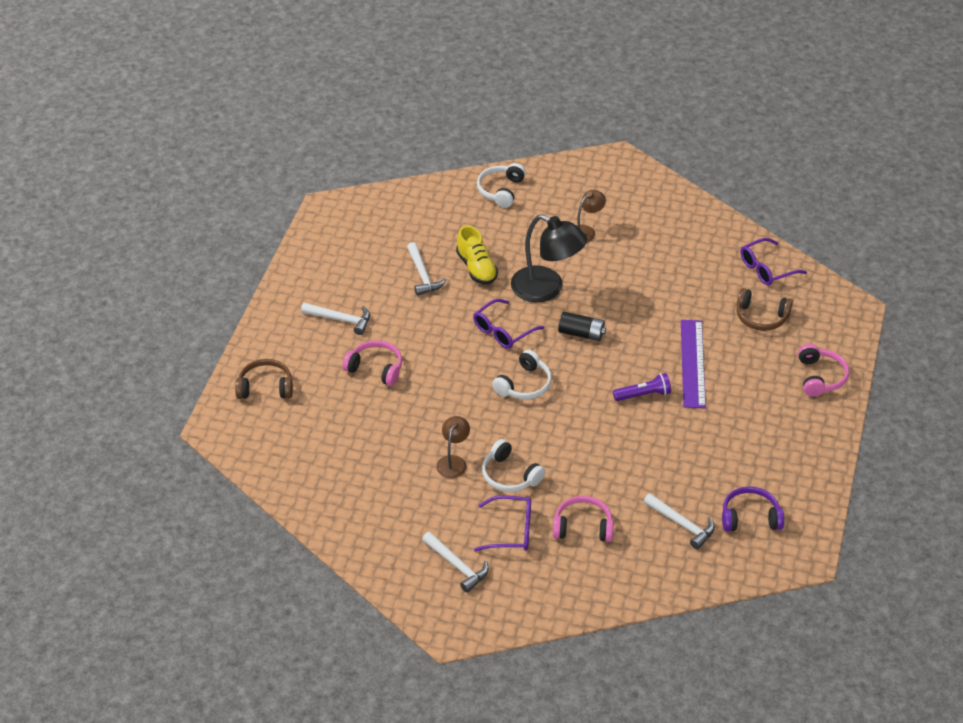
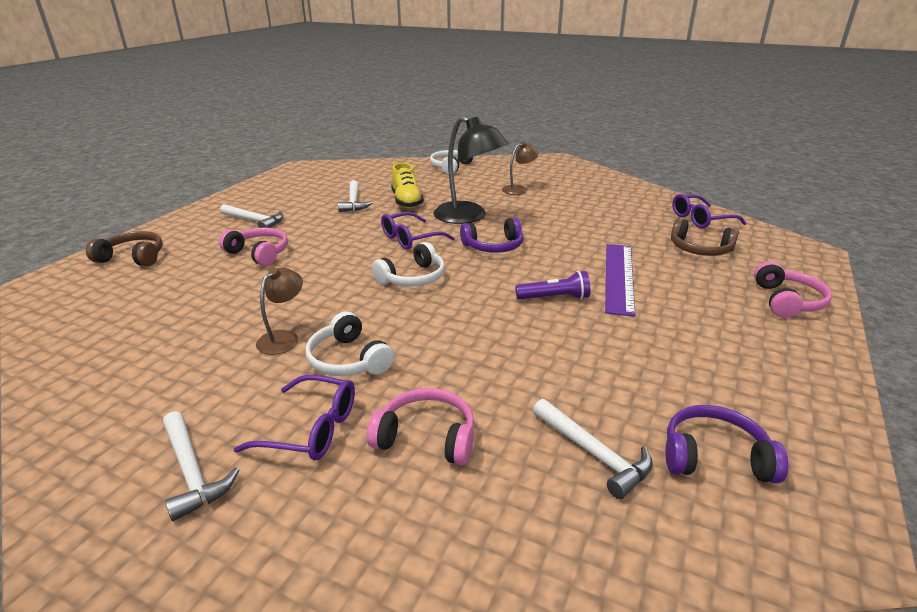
camera: 10 degrees right, 15 degrees down
black battery [558,312,606,341] -> purple headphones [460,218,523,253]

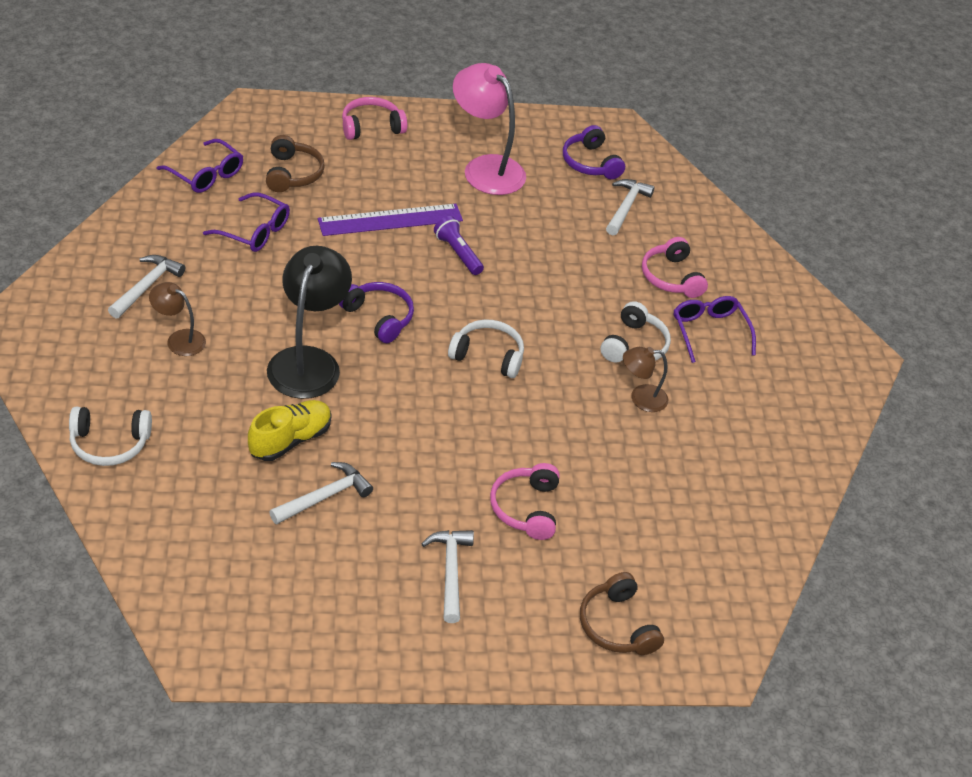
camera: 125 degrees left, 15 degrees up
white hammer [163,411,239,521] -> white hammer moved to [108,255,185,318]
purple glasses [381,212,455,250] -> purple glasses moved to [203,193,290,252]
none -> pink lamp [453,63,526,195]

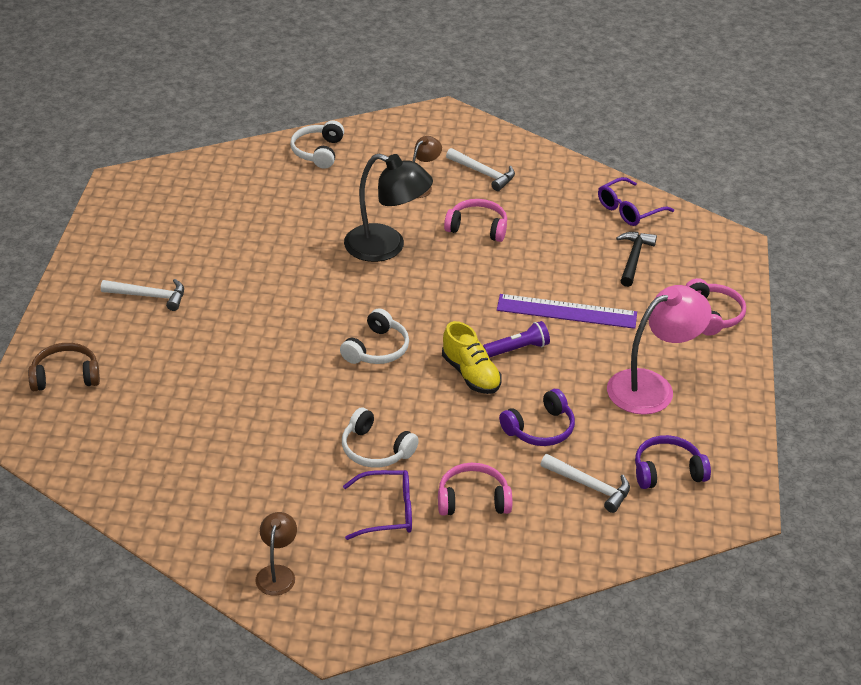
camera: 105 degrees right, 5 degrees down
purple glasses [203,193,290,252] -> none
yellow shoe [248,400,332,461] -> yellow shoe moved to [442,321,502,394]
brown headphones [266,135,325,192] -> black hammer [616,232,657,287]
white hammer [269,462,373,524] -> none
purple ruler [318,204,463,236] -> purple ruler turned 75 degrees counterclockwise [497,294,637,329]
purple headphones [339,282,414,343] -> purple headphones moved to [499,389,575,446]
pink headphones [490,463,560,540] -> pink headphones moved to [444,199,507,242]
brown lamp [623,347,668,412] -> brown lamp moved to [255,512,297,596]

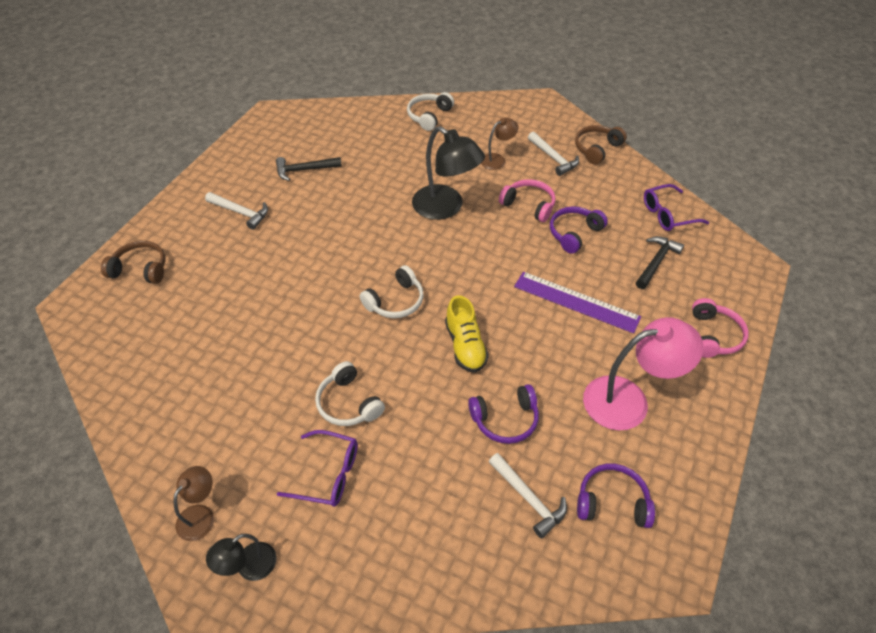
camera: 20 degrees right, 10 degrees up
pink headphones [438,463,512,516] -> none
purple flashlight [483,321,550,358] -> none
none -> black lamp [206,534,276,581]
none -> black hammer [276,157,342,181]
none -> purple headphones [550,206,608,254]
none -> brown headphones [575,125,627,165]

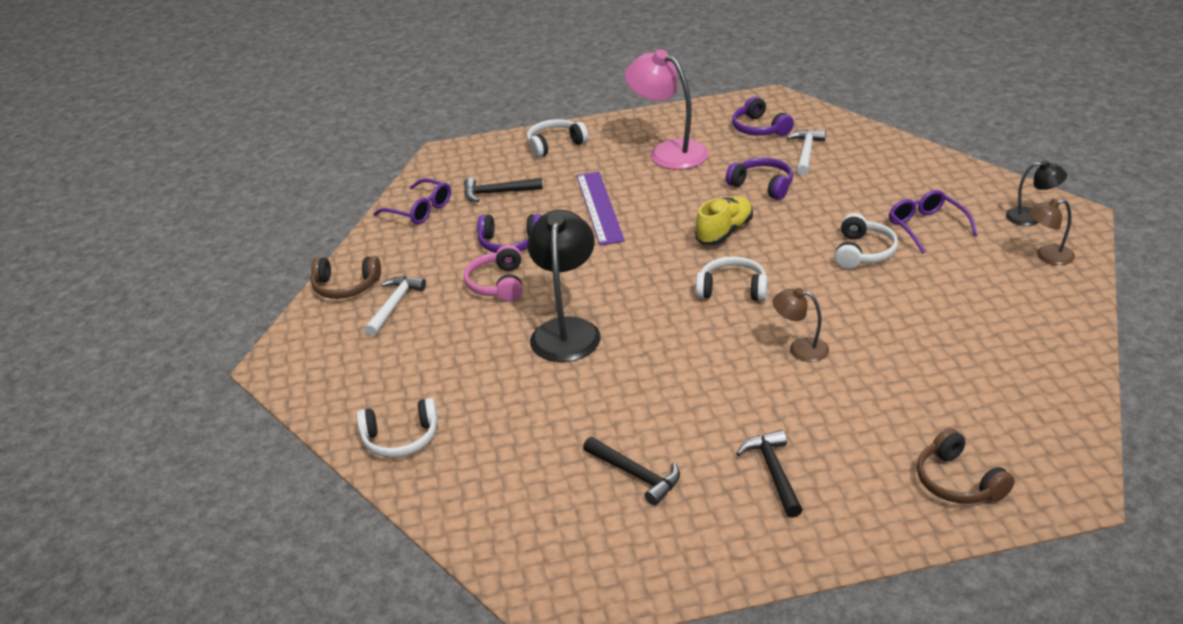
camera: 125 degrees left, 15 degrees down
white hammer [205,192,268,230] -> black hammer [736,430,803,518]
brown lamp [481,118,518,170] -> brown lamp moved to [773,288,829,362]
pink headphones [692,298,749,358] -> white headphones [527,119,588,158]

